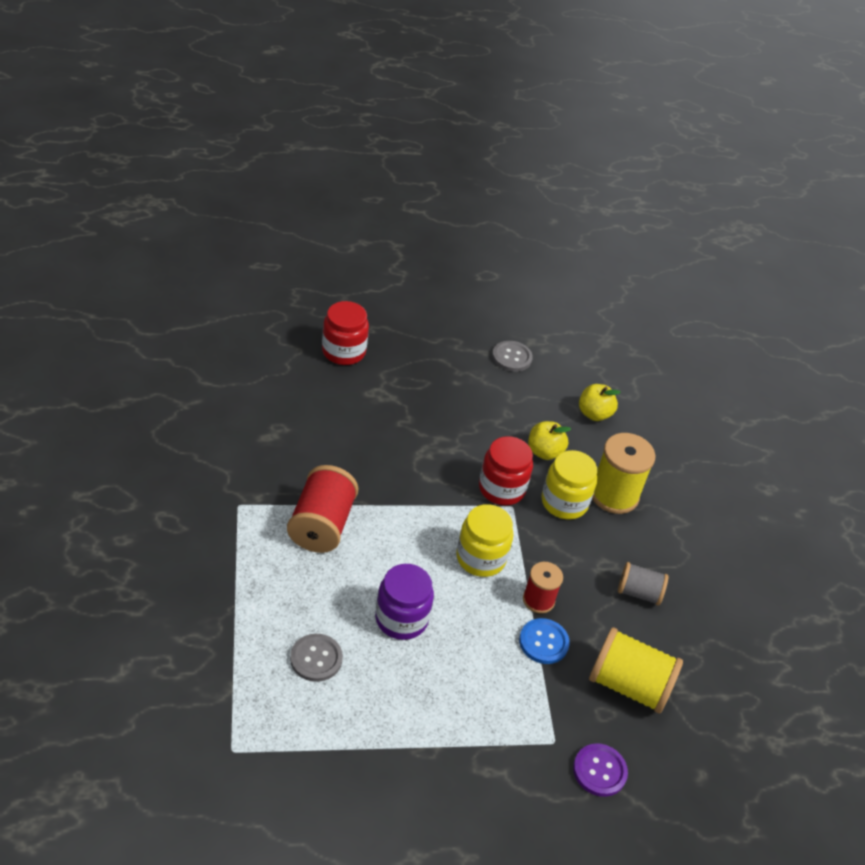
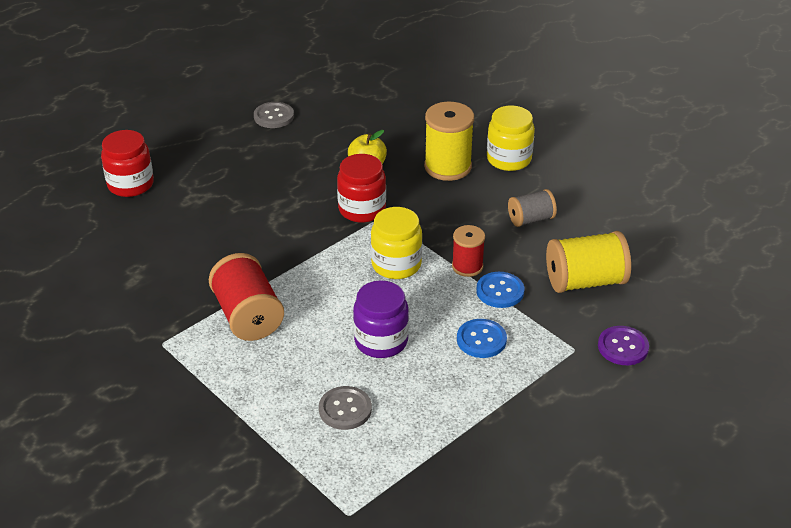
camera: 30 degrees left, 5 degrees down
yellow jar [542,450,597,519] -> yellow jar moved to [487,105,535,171]
yellow apple [579,384,621,421] -> none
none -> blue button [457,319,507,358]

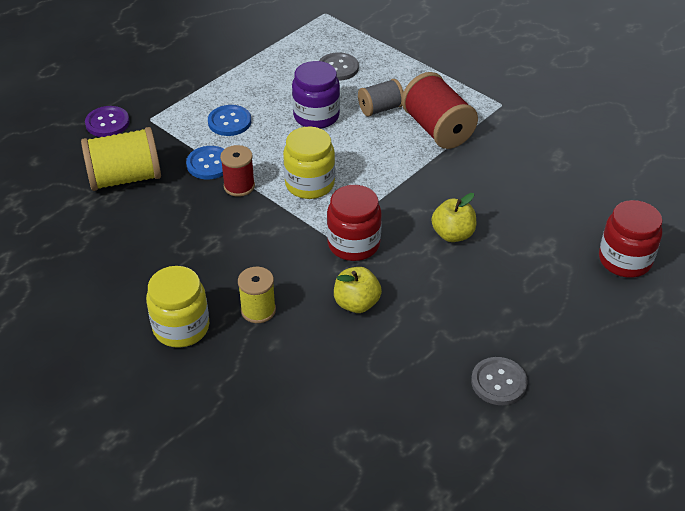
camera: 175 degrees right, 5 degrees up
yellow spool [424,102,474,181] -> yellow spool [238,267,276,323], size x0.60
grey spool [508,189,557,227] -> grey spool moved to [358,79,403,117]
none -> yellow apple [431,193,476,242]

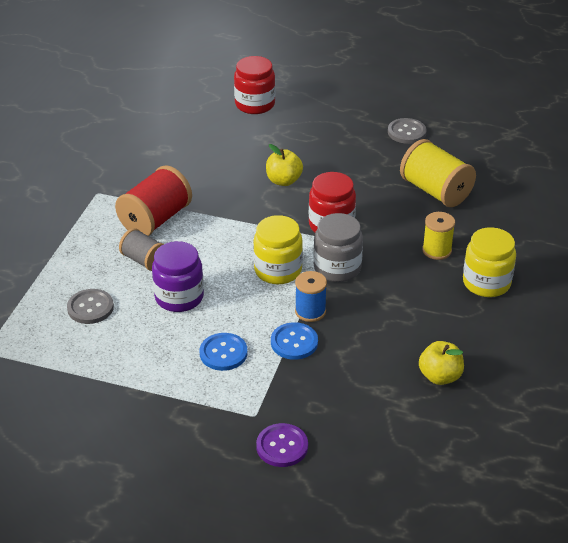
camera: 115 degrees left, 5 degrees down
yellow spool [81,127,161,191] -> yellow spool moved to [400,139,476,207]
red spool [220,145,255,197] -> blue spool [295,271,327,322]
yellow apple [334,267,382,313] -> yellow apple moved to [419,341,464,385]
none -> grey jar [313,213,363,282]

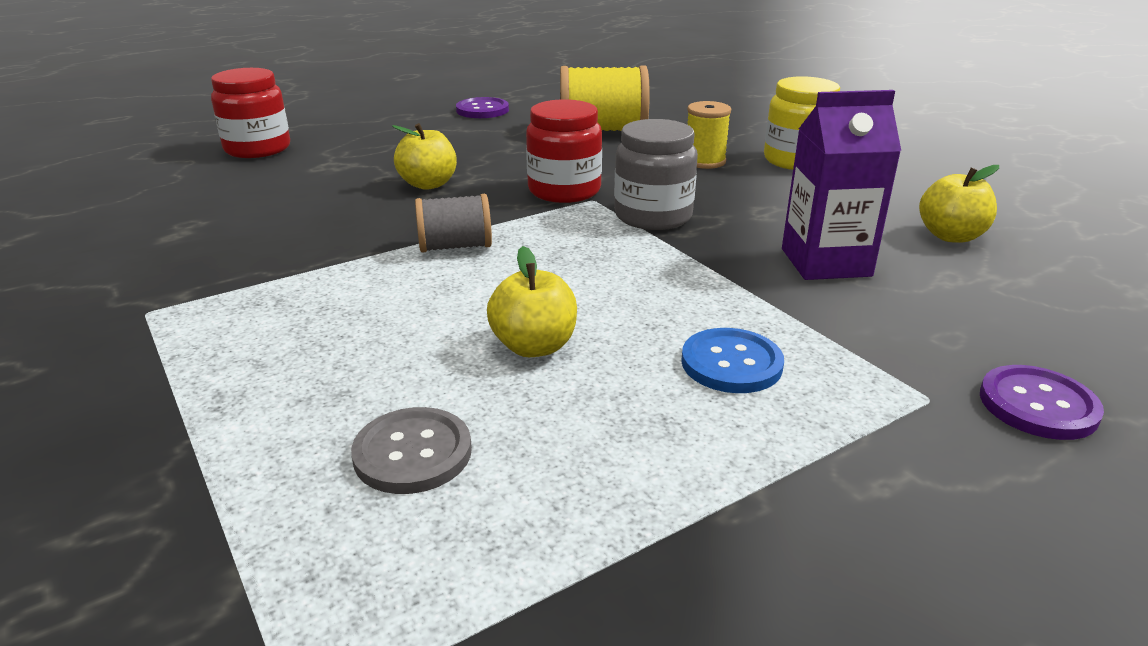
camera: 50 degrees left, 10 degrees down
red spool [115,165,192,236] -> none
grey spool [119,228,164,271] -> grey spool moved to [415,194,492,253]
purple jar [152,241,204,312] -> yellow apple [487,246,577,357]
yellow jar [253,215,303,284] -> none
blue button [271,322,318,360] -> none
blue spool [295,271,327,322] -> none
grey button [388,118,427,144] -> purple button [456,97,509,118]
none -> purple carton [782,90,901,280]

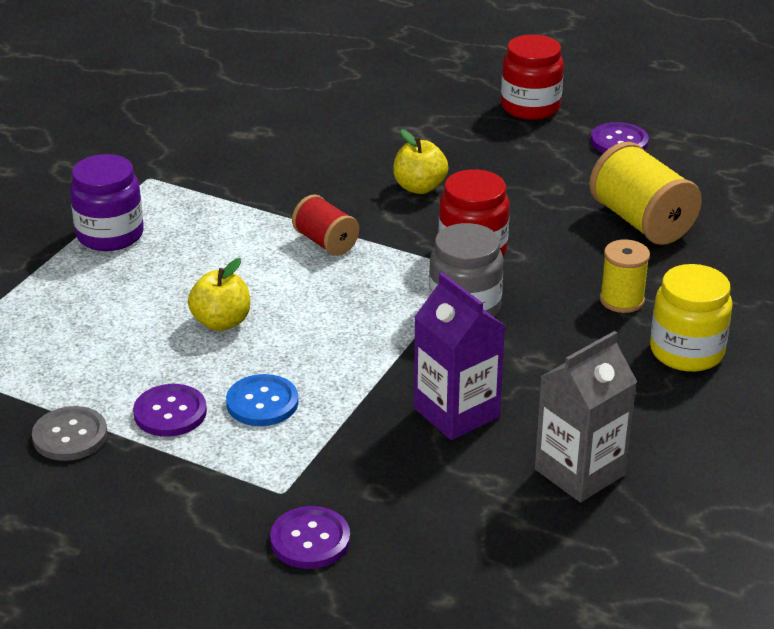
camera: 60 degrees right, 5 degrees up
red jar [211,68,290,158] -> red jar moved to [501,34,564,120]
grey button [351,407,472,494] -> grey button moved to [32,406,107,461]
grey spool [415,194,492,253] -> red spool [292,195,359,256]
yellow apple [919,165,999,243] -> grey carton [535,331,637,502]
none -> purple jar [70,154,144,251]
none -> purple button [133,384,207,437]

